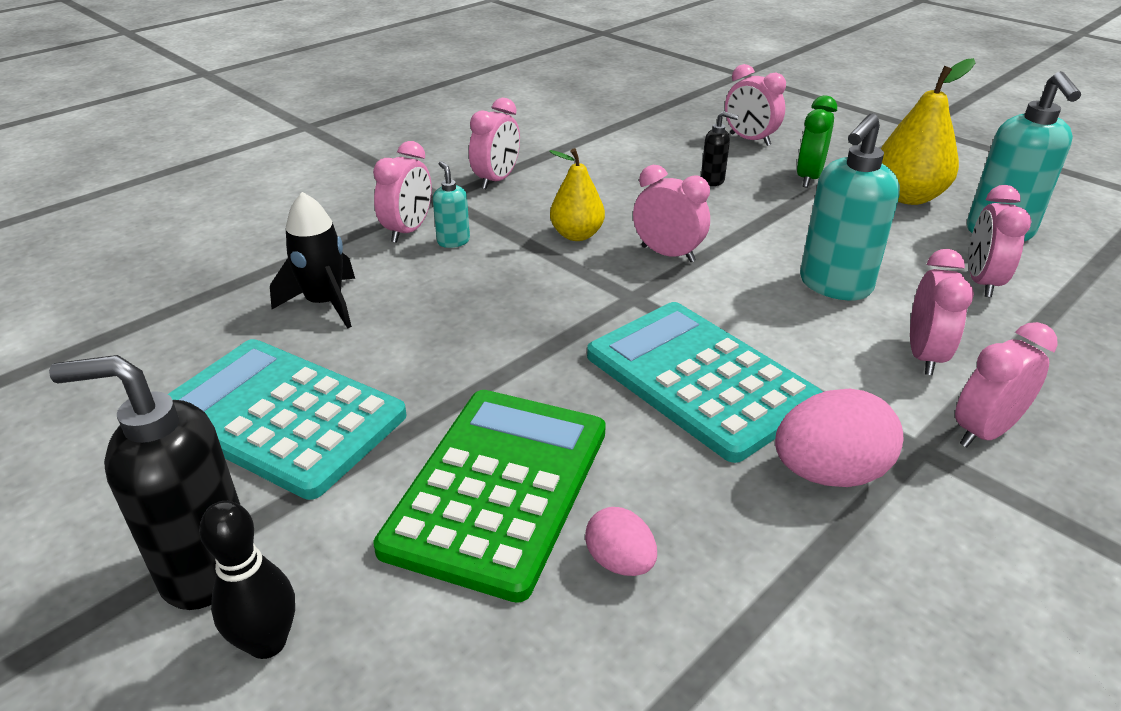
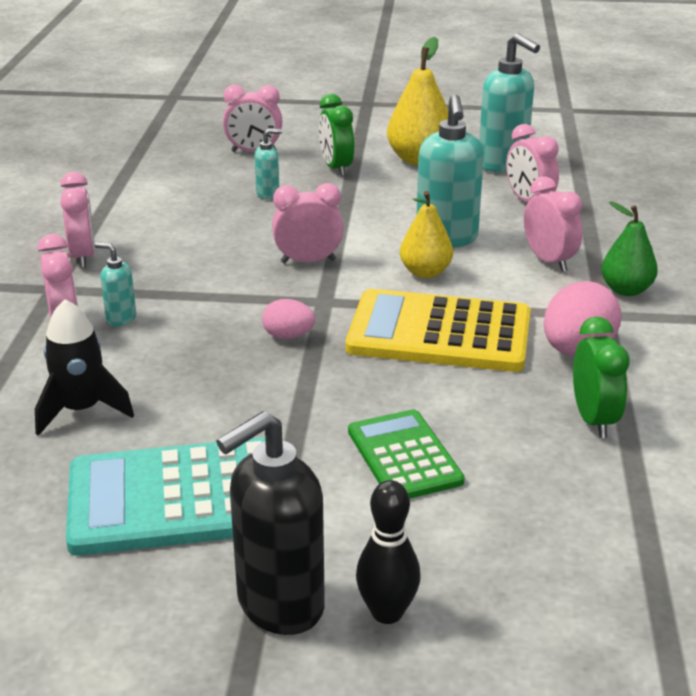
camera: 40 degrees left, 5 degrees down
green calculator [373,390,606,603] -> green calculator [348,409,465,499], size x0.61
yellow pear [549,148,605,241] -> yellow pear moved to [400,191,453,278]
pink egg [585,507,657,576] -> pink egg moved to [262,299,315,339]
turquoise calculator [587,302,823,463] -> yellow calculator [346,289,531,372]
black soap dispenser [701,111,739,186] -> turquoise soap dispenser [254,129,282,199]
pink clock [955,322,1058,447] -> green pear [601,201,658,296]
none -> green clock [573,316,630,438]

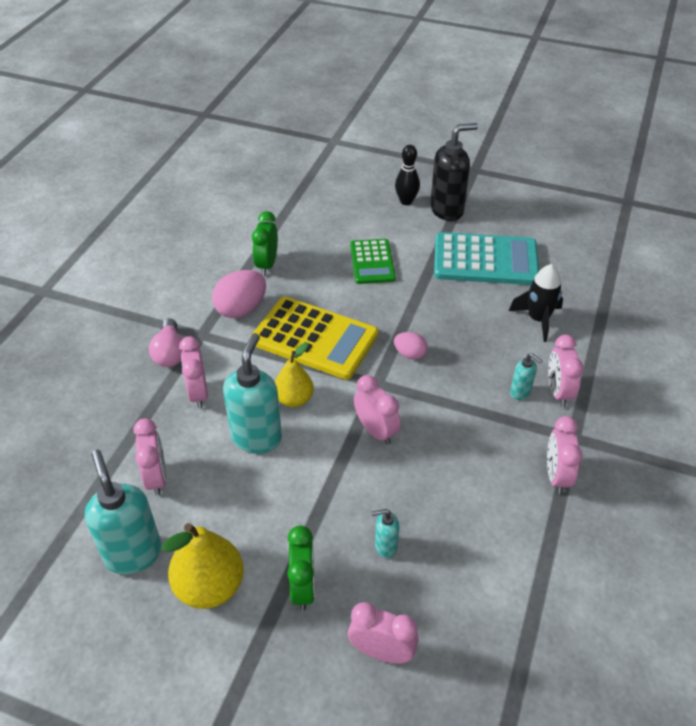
camera: 165 degrees left, 15 degrees up
pink clock [272,183,344,264] -> pink clock turned 135 degrees counterclockwise [354,375,401,445]
green pear [601,201,658,296] -> pink light bulb [149,318,182,367]

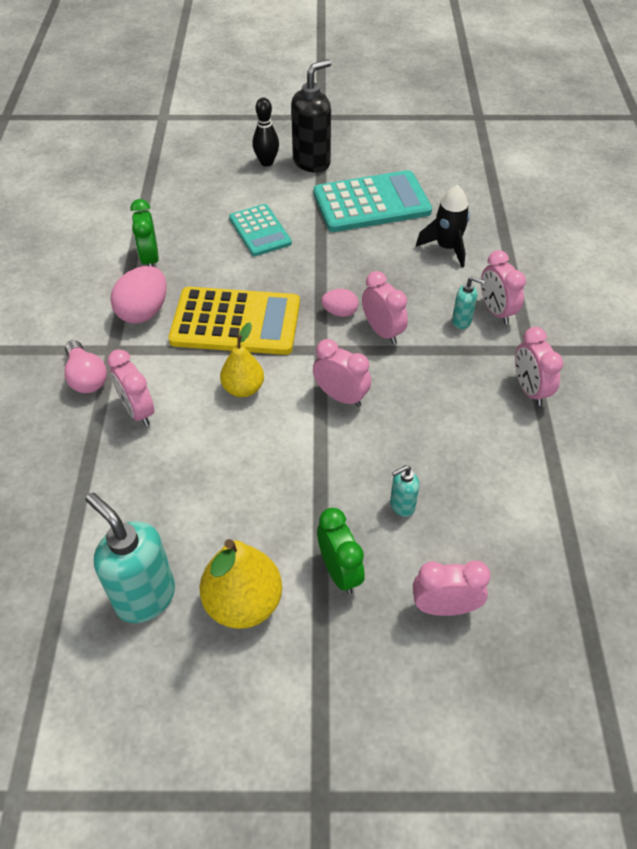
camera: 20 degrees left, 5 degrees up
pink clock [134,418,167,496] -> pink clock moved to [362,271,408,344]
turquoise soap dispenser [223,333,282,454] -> none
green calculator [350,239,396,284] -> turquoise calculator [229,204,292,256]

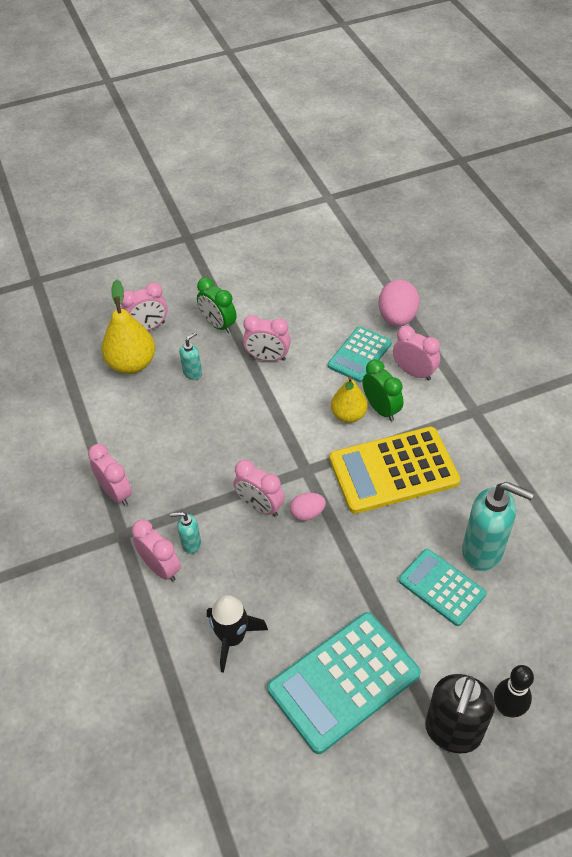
camera: 160 degrees right, 0 degrees up
pink light bulb [64,340,107,393] -> none
turquoise soap dispenser [85,493,175,623] -> turquoise soap dispenser moved to [462,482,534,571]
pink egg [111,266,167,324] -> pink egg moved to [378,280,419,327]
green clock [130,199,159,267] -> green clock moved to [362,359,403,421]
yellow pear [200,539,282,629] -> yellow pear moved to [101,279,155,374]
pink clock [313,339,371,407] -> pink clock moved to [243,315,291,361]
none -> turquoise calculator [328,326,392,382]

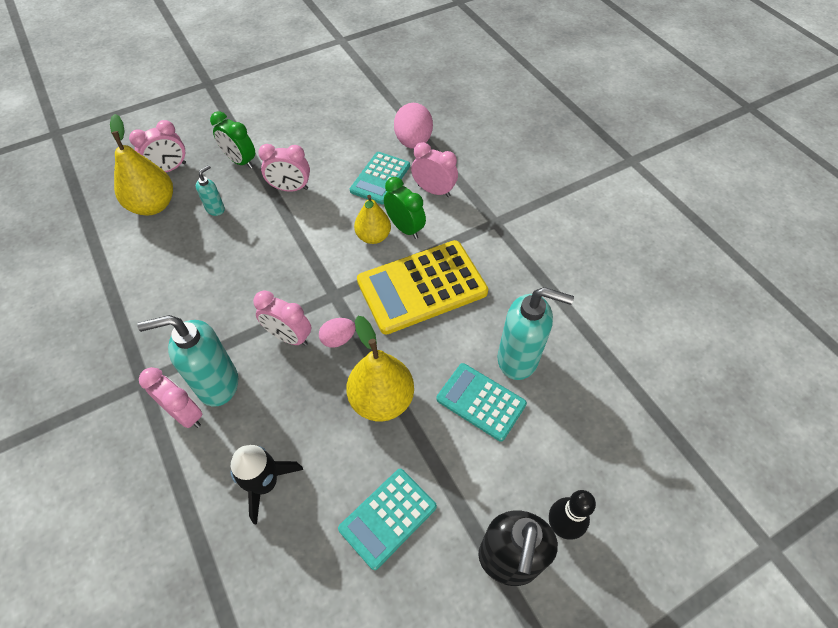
camera: 10 degrees left, 5 degrees up
pink clock [88,444,132,506] -> none
turquoise soap dispenser [170,512,201,554] -> turquoise soap dispenser [137,315,238,406], size x2.04
turquoise calculator [267,612,421,754] -> turquoise calculator [338,469,437,570], size x0.61
none -> yellow pear [346,316,414,422]

